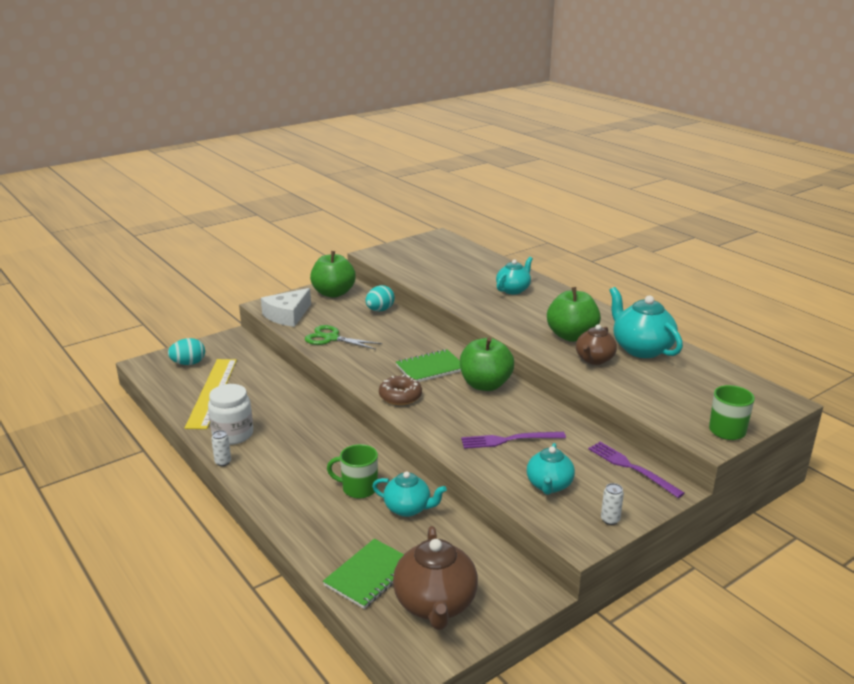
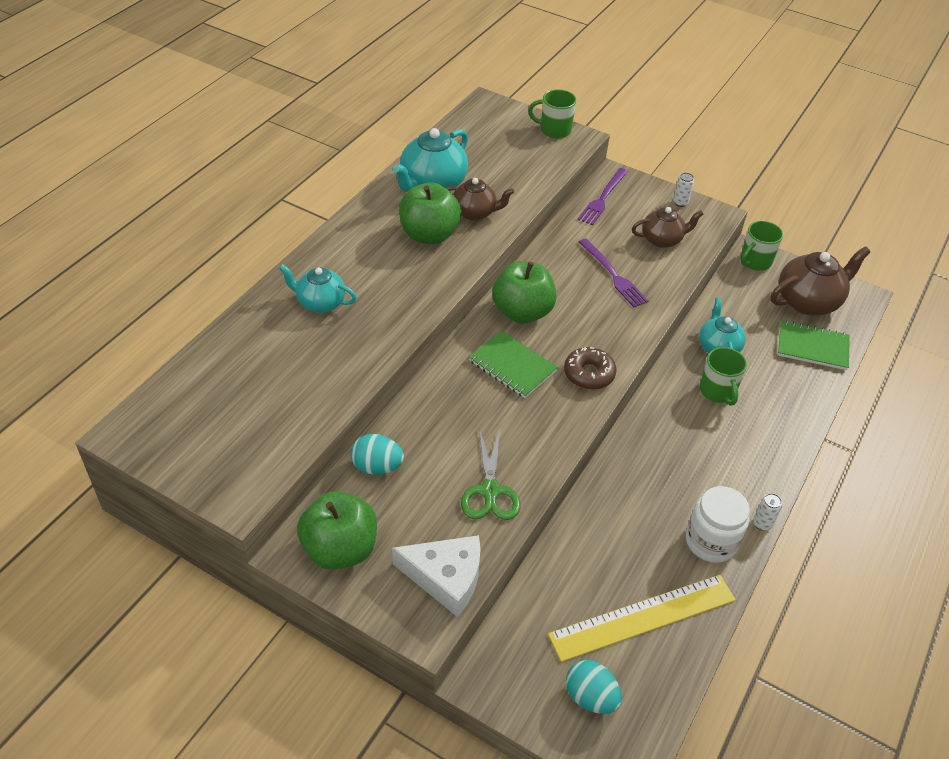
camera: 115 degrees left, 20 degrees up
turquoise teapot [527,443,575,495] -> brown teapot [632,207,704,248]
none -> green mug [741,221,783,271]

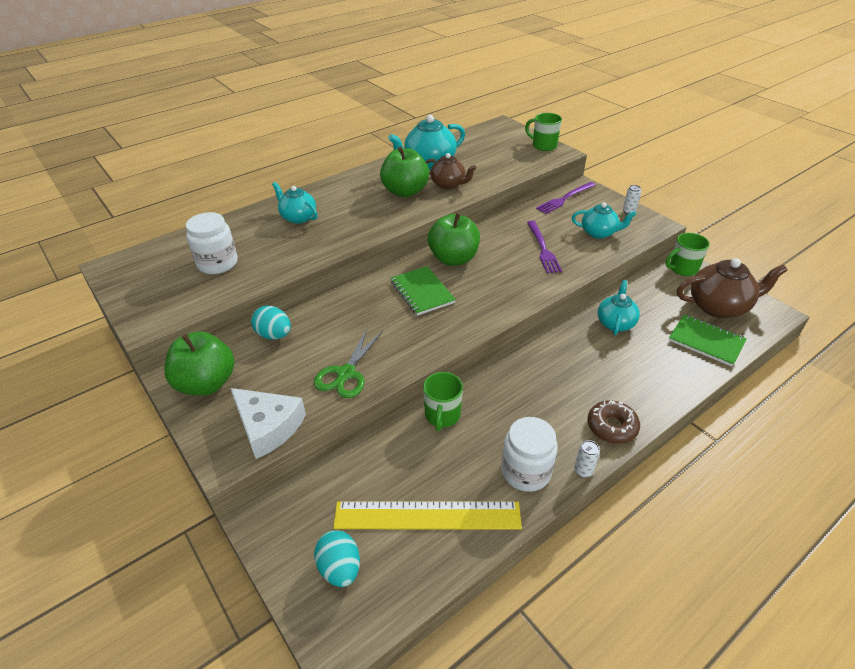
camera: 25 degrees right, 5 degrees down
brown donut [564,347,616,390] -> brown donut moved to [587,400,640,444]
brown teapot [632,207,704,248] -> turquoise teapot [572,202,636,239]
green mug [700,347,747,406] -> green mug moved to [423,372,463,431]
none -> white jar [186,212,237,274]

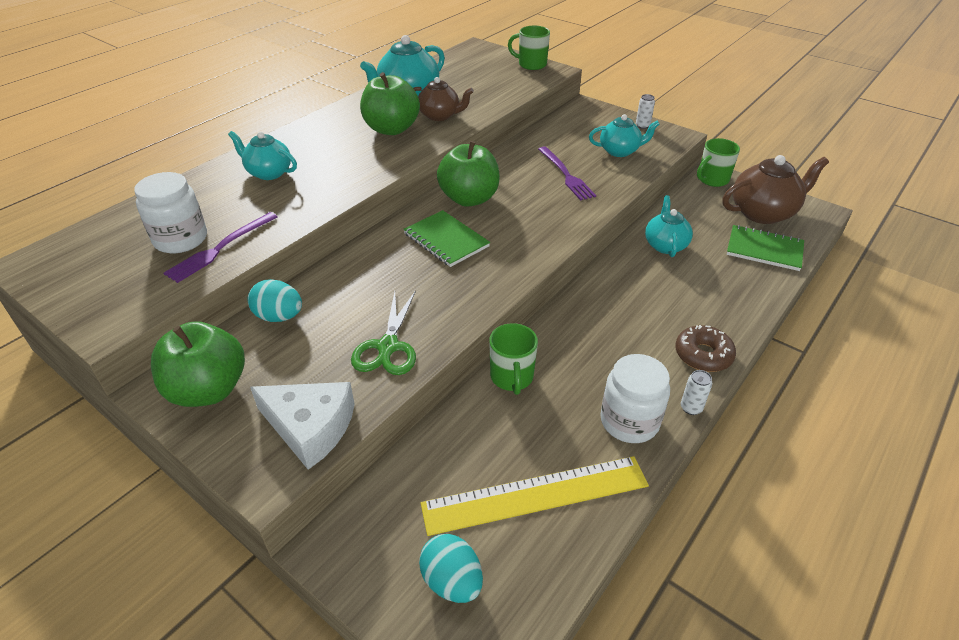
camera: 15 degrees left, 0 degrees up
purple fork [536,182,596,214] -> purple fork moved to [164,212,277,283]

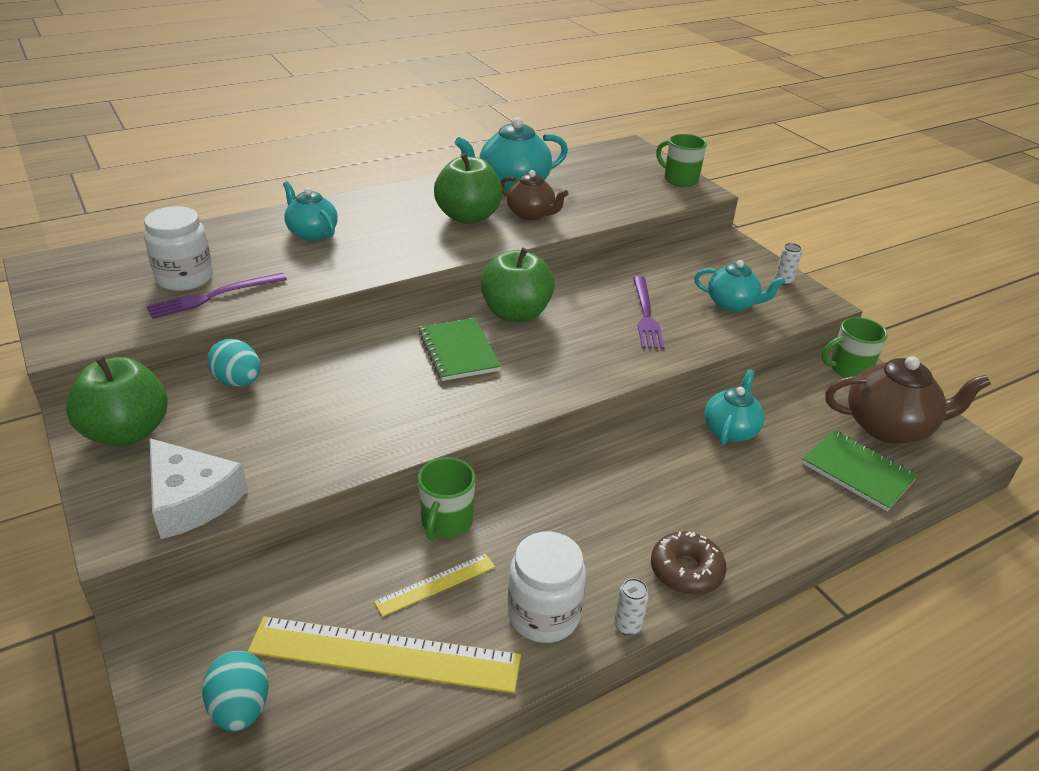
camera: 20 degrees right, 5 degrees down
green scissors [351,290,416,375] -> none
none -> yellow ruler [374,554,495,617]

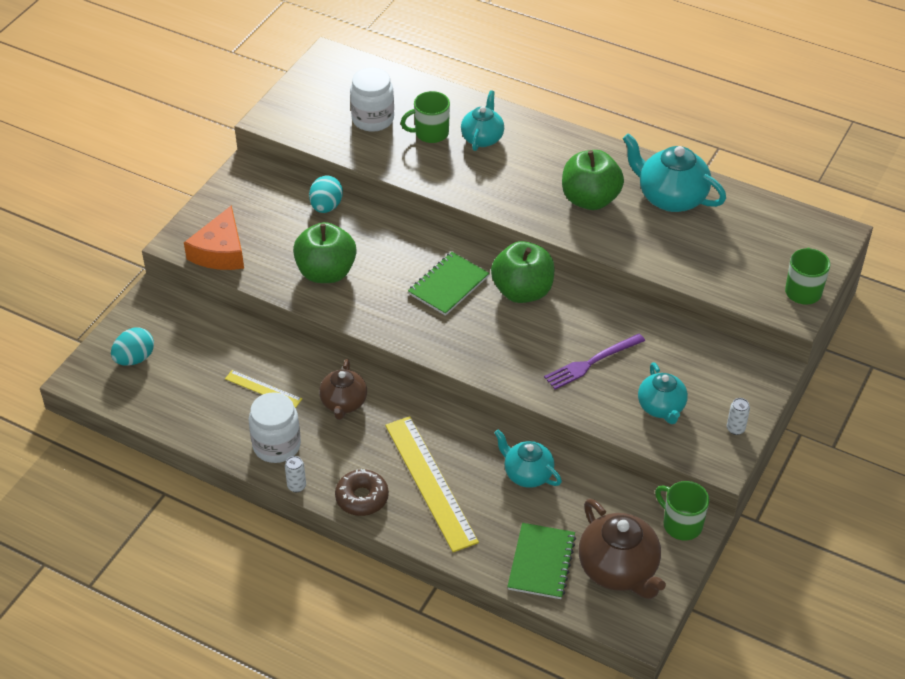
camera: 60 degrees right, 10 degrees up
green apple [66,357,168,447] -> green apple moved to [293,222,357,283]
purple fork [146,273,287,319] -> none
white cheese [149,438,248,539] -> orange cheese [184,205,244,270]
yellow ruler [248,616,521,693] -> yellow ruler moved to [385,416,479,552]
green mug [418,458,475,541] -> green mug moved to [401,91,450,143]
brown teapot [501,170,569,220] -> brown teapot moved to [319,359,367,420]
turquoise teapot [704,369,765,445] -> turquoise teapot turned 135 degrees counterclockwise [494,429,562,488]

